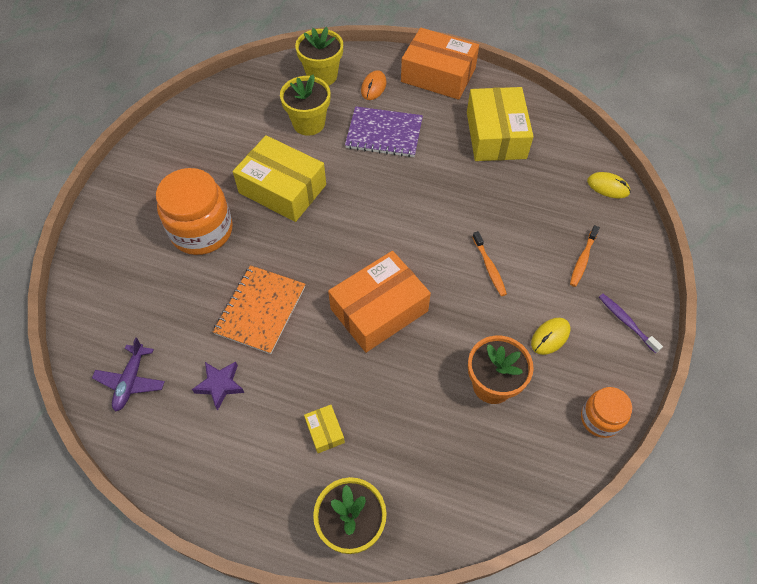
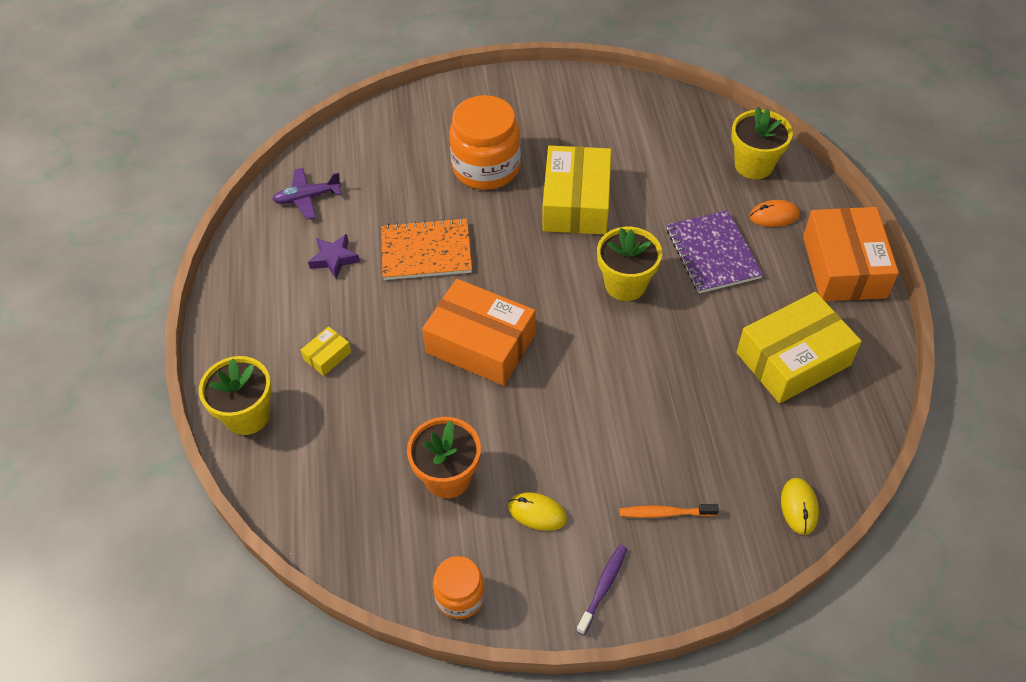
camera: 65 degrees right, 5 degrees down
yellow flower pot [280,74,330,136] -> yellow flower pot moved to [597,227,662,301]
orange toothbrush [472,231,507,296] -> none

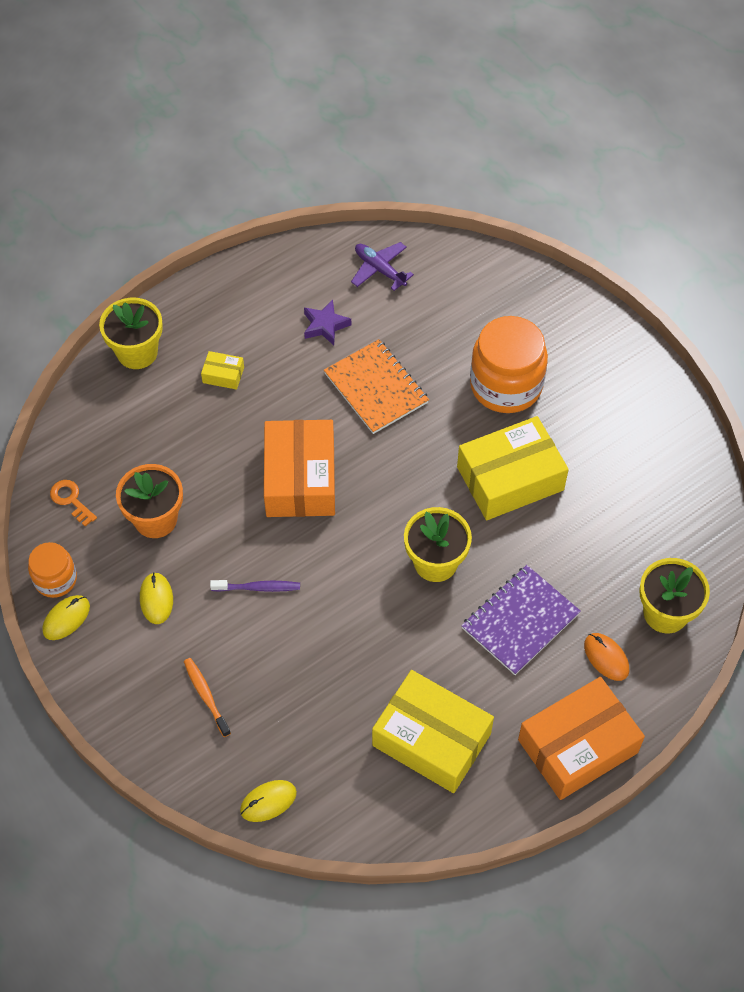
camera: 60 degrees right, 5 degrees up
purple toothbrush [576,545,627,635] -> purple toothbrush moved to [210,580,300,592]
none -> yellow mouse [42,595,90,640]
none -> orange key [50,480,97,527]

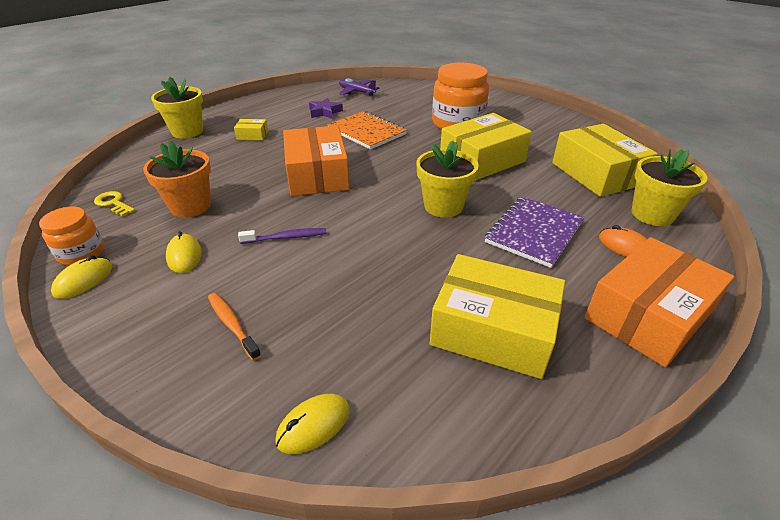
camera: 10 degrees left, 20 degrees down
orange key [50,480,97,527] -> yellow key [94,191,135,217]
none -> yellow box [552,124,658,197]

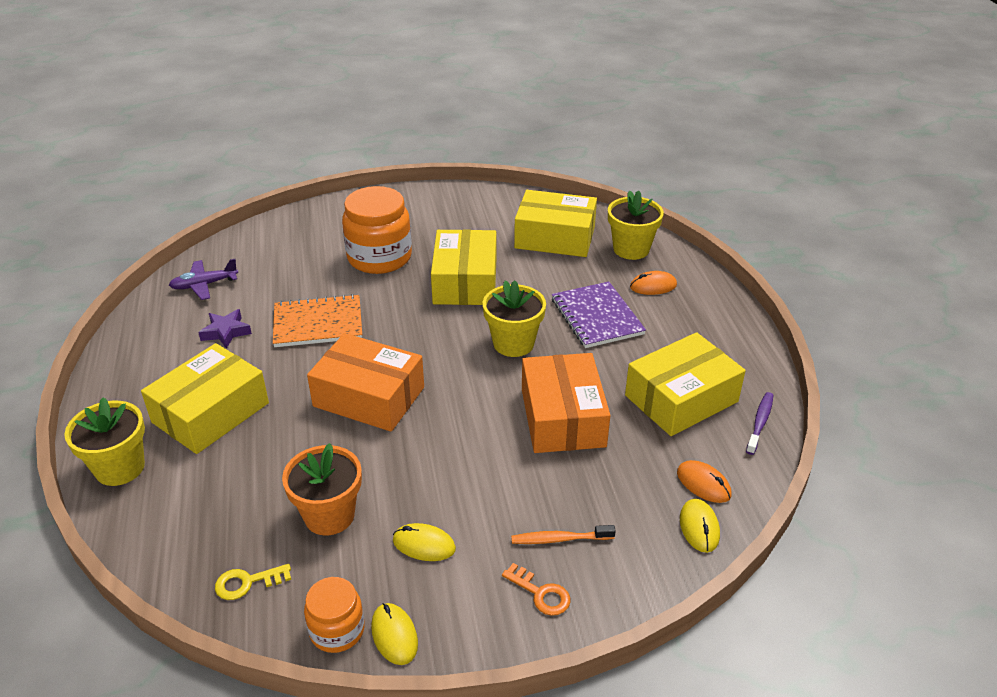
camera: 55 degrees left, 0 degrees up
yellow box [234,119,268,140] -> yellow box [141,343,269,454], size x2.34
purple toothbrush [238,228,327,244] -> purple toothbrush moved to [746,392,773,455]
orange box [584,237,735,367] -> orange box moved to [522,353,610,453]
none -> orange key [502,563,570,616]
none -> orange mouse [677,460,731,503]

